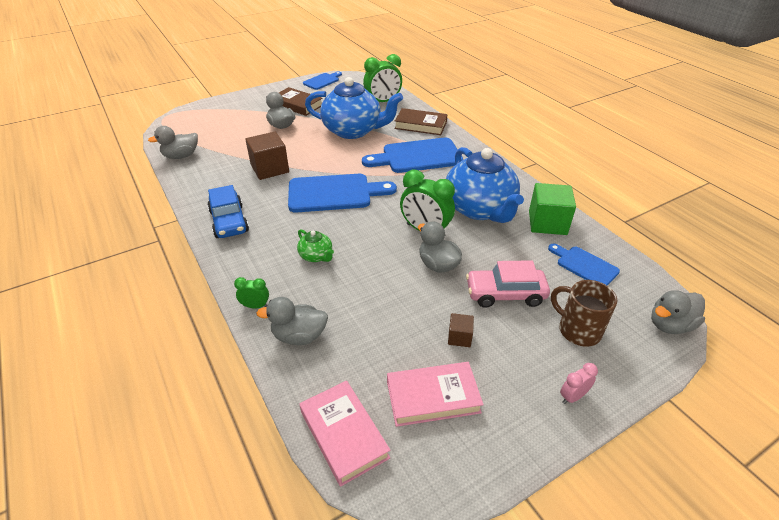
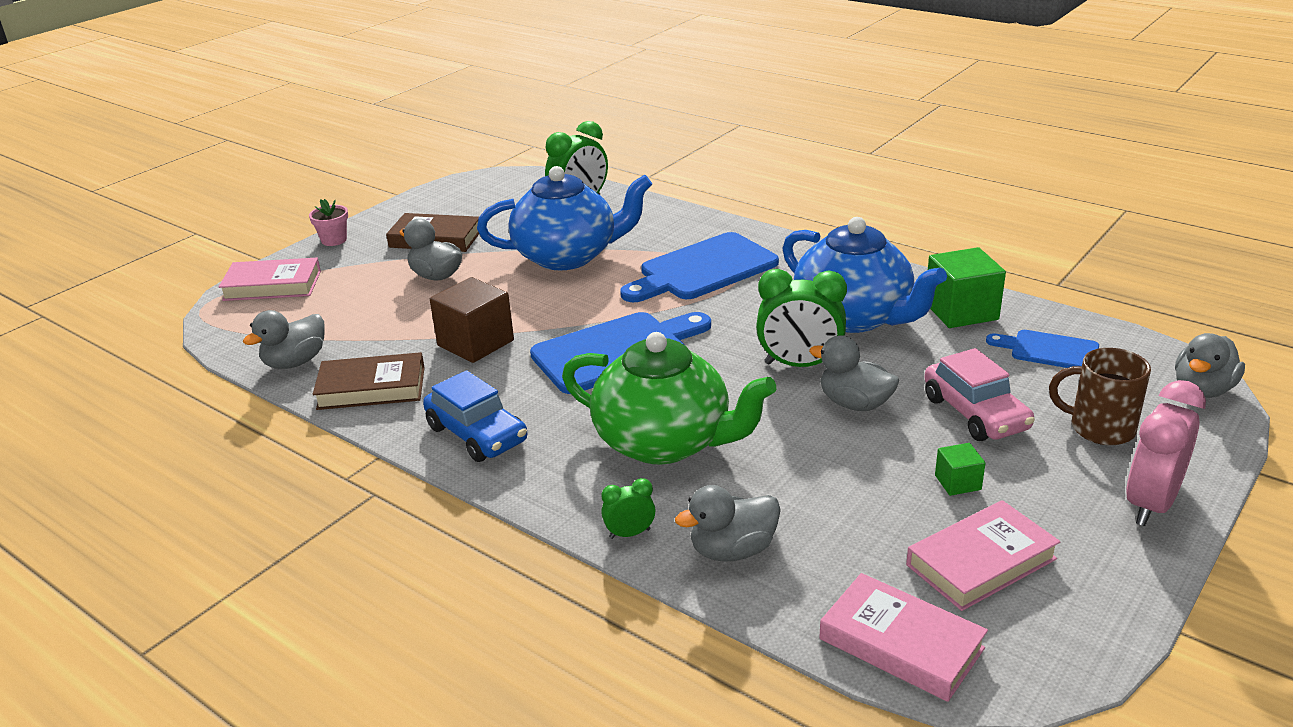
camera: 20 degrees left, 10 degrees down
green teapot [297,229,334,262] -> green teapot [562,332,776,465], size x2.34
blue cutting board [303,72,342,90] -> none
brown book [394,108,447,135] -> brown book moved to [313,352,425,410]
brown cube [448,313,474,347] -> green cube [935,443,986,496]
pink car [466,260,550,308] -> pink car turned 90 degrees counterclockwise [924,348,1035,441]
pink clock [560,363,598,404] -> pink clock [1126,380,1206,526], size x2.01
none -> pink book [219,258,321,301]
none -> pink flower pot [309,199,348,246]

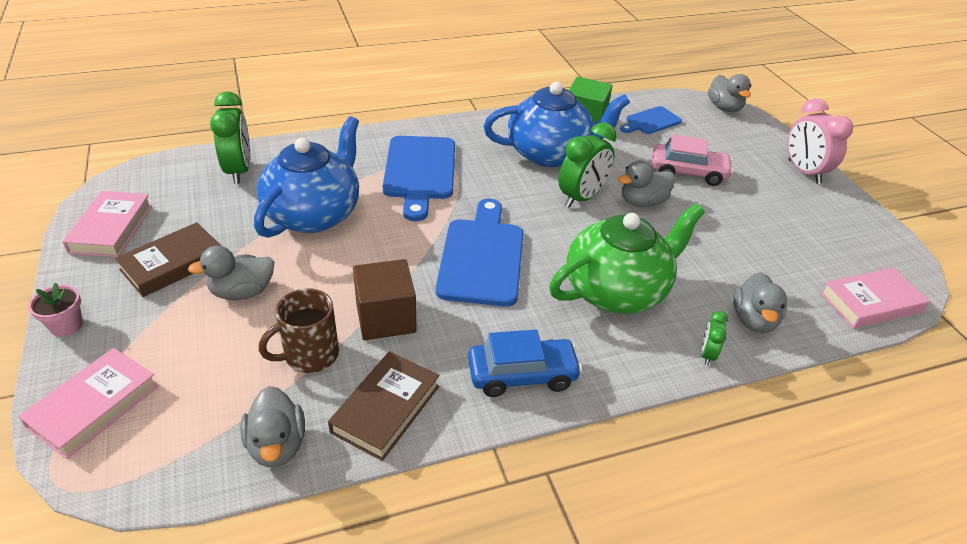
camera: 60 degrees left, 10 degrees up
pink book [906,500,1060,611] -> pink book moved to [63,191,152,257]
green cube [935,443,986,496] -> none
brown mug [1049,348,1151,445] -> brown mug moved to [259,288,339,373]

